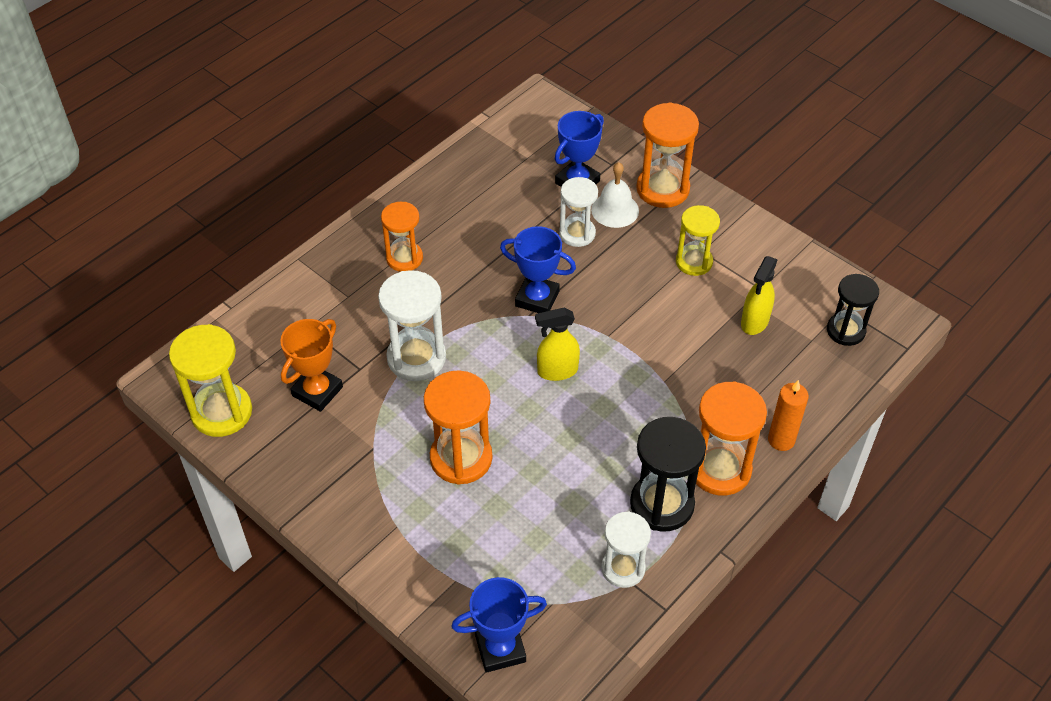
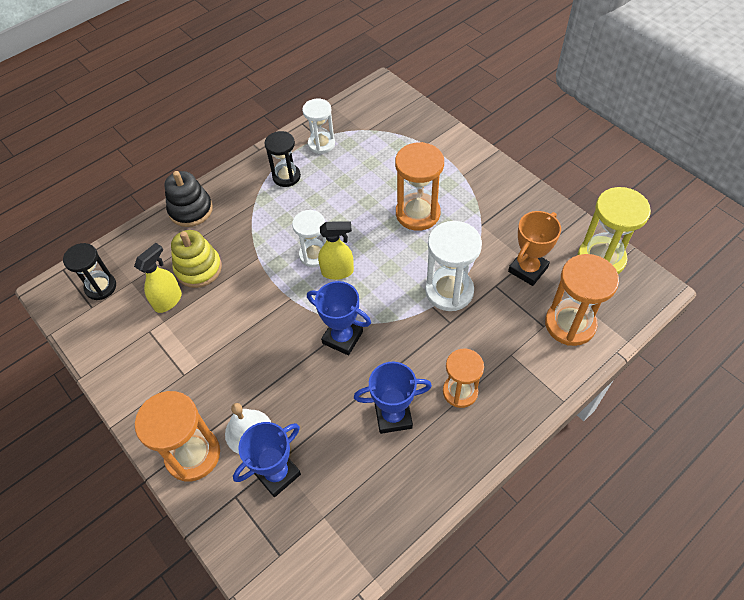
camera: 170 degrees left, 5 degrees up
blue trophy [451,577,547,673] -> blue trophy moved to [354,362,432,434]
white hourglass [559,177,598,247] -> white hourglass moved to [292,210,326,267]
black hourglass [630,417,706,532] -> black hourglass [265,131,301,187], size x0.66
yellow hourglass [676,205,720,276] -> none
orange hourglass [696,381,767,495] -> orange hourglass moved to [545,254,619,346]
orange candle [768,380,809,451] -> black stacking toy [165,171,213,227]
none -> yellow stacking toy [171,230,222,288]

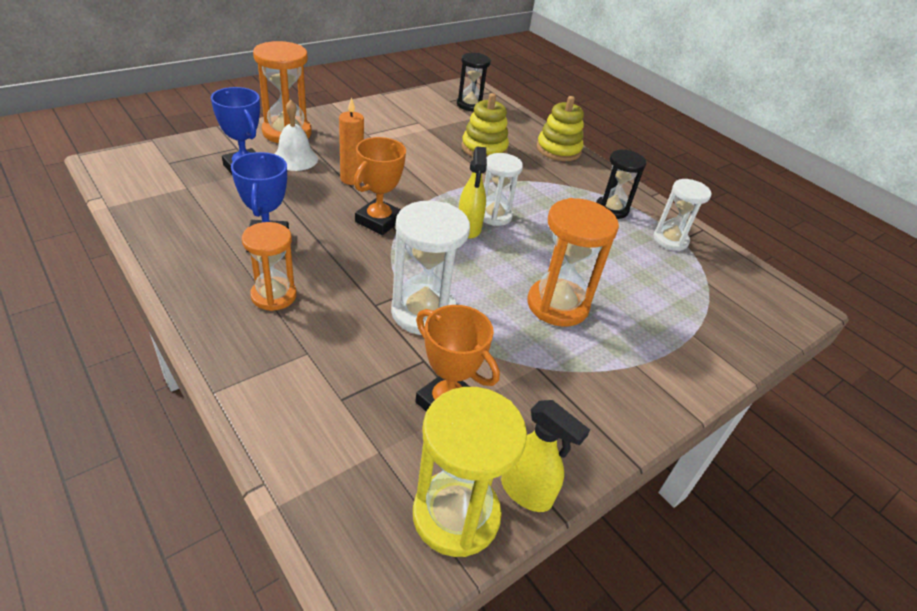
camera: 85 degrees right, 15 degrees down
yellow spray bottle [134,243,182,313] -> yellow spray bottle moved to [501,400,590,512]
black stacking toy [165,171,213,227] -> yellow stacking toy [537,96,584,161]
blue trophy [307,281,371,355] -> orange trophy [354,137,406,235]
orange hourglass [545,254,619,346] -> none
none -> orange candle [339,97,364,185]

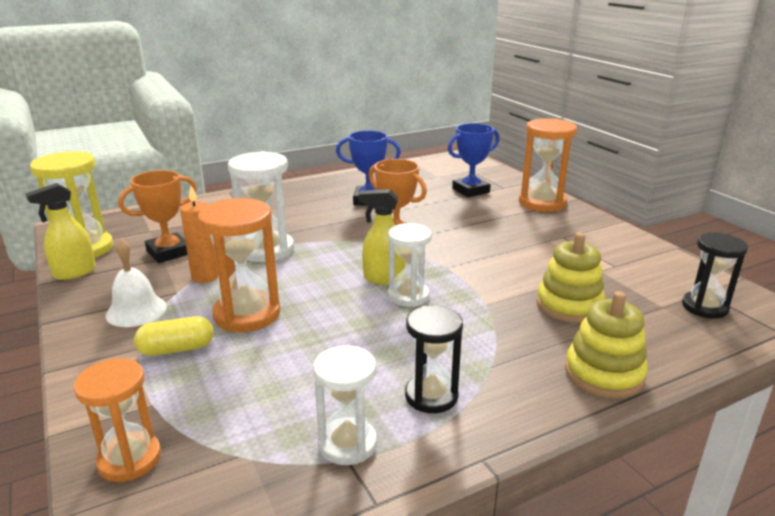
camera: 105 degrees right, 15 degrees down
orange hourglass [242,222,297,311] -> orange hourglass moved to [73,358,161,482]
white bell [275,100,318,171] -> white bell moved to [106,239,167,327]
orange candle [339,97,364,185] -> orange candle moved to [180,186,218,283]
none -> yellow capsule [134,316,214,356]

